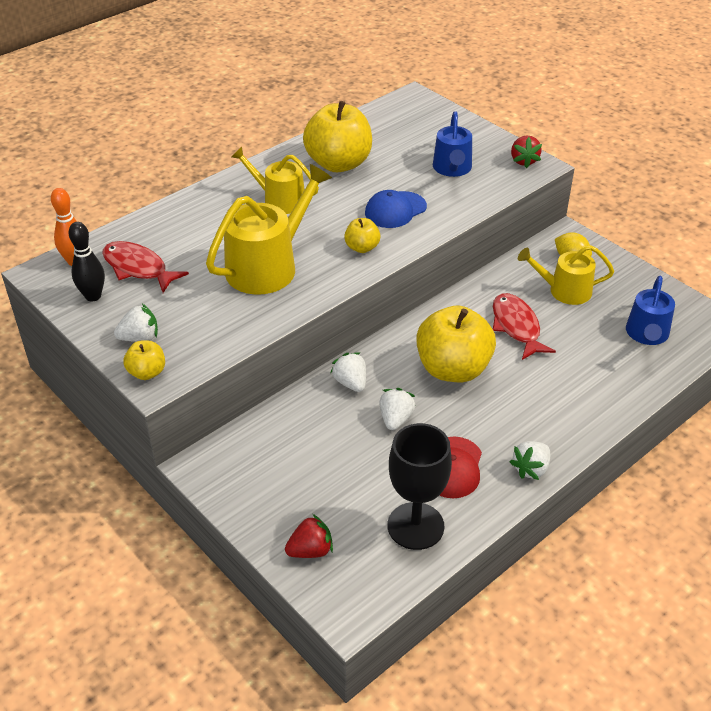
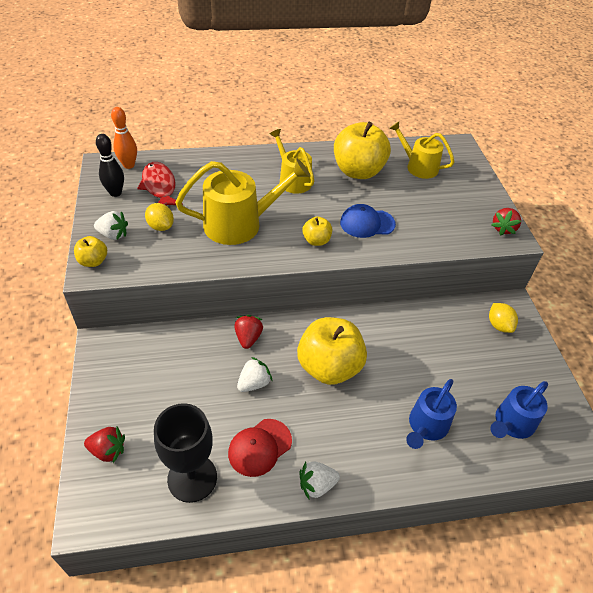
camera: 30 degrees right, 5 degrees up
white strawberry [330,352,366,392] -> red strawberry [234,315,263,349]
blue watering can [433,111,472,177] -> blue watering can moved to [406,379,457,449]
red fish [493,293,556,360] -> none
yellow watering can [518,245,614,305] -> yellow watering can moved to [389,121,454,179]
none -> yellow lemon [145,203,174,231]

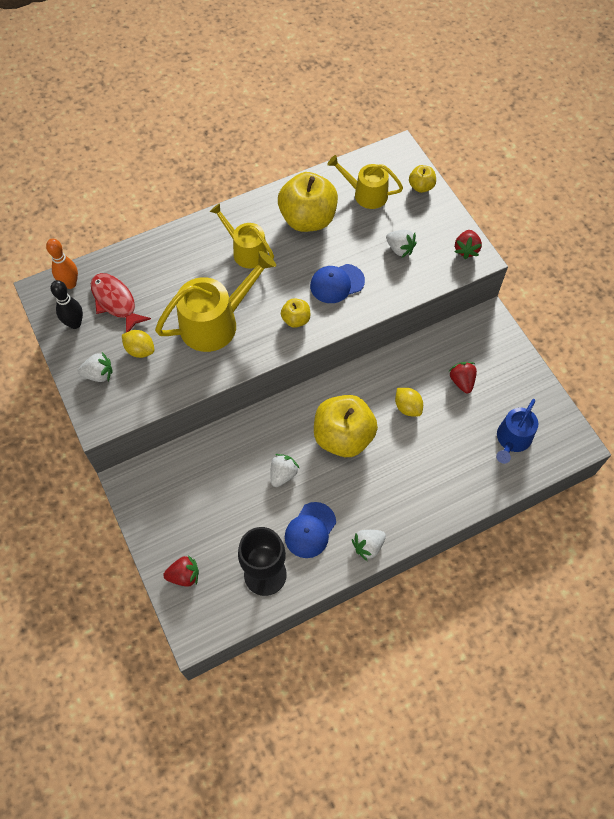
camera: 15 degrees left, 15 degrees up
yellow apple [74,236,107,267] -> yellow apple moved to [409,165,436,193]
red cap [228,419,292,477] -> blue cap [285,502,336,558]
red strawberry [234,315,263,349] -> red strawberry moved to [448,362,477,393]
blue watering can [406,379,457,449] -> none
yellow lemon [489,303,518,333] -> yellow lemon moved to [395,388,423,417]
none -> white strawberry [386,230,417,258]

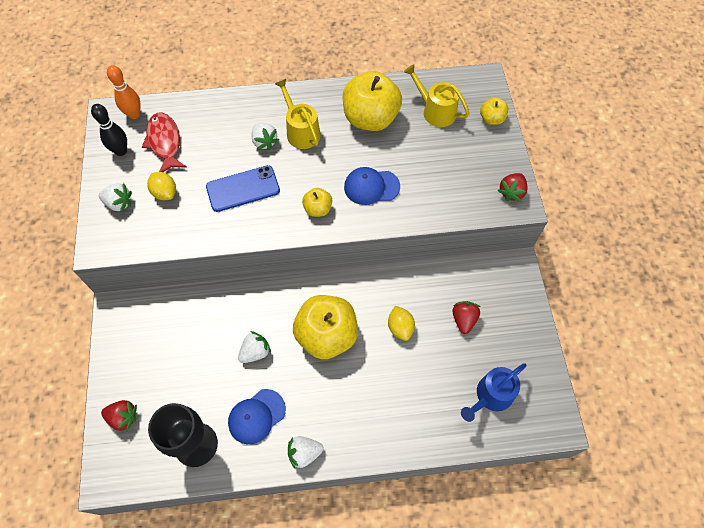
camera: 20 degrees right, 0 degrees up
yellow watering can [155,251,276,352] -> blue phone [206,165,280,212]
white strawberry [386,230,417,258] -> white strawberry moved to [252,123,279,150]

